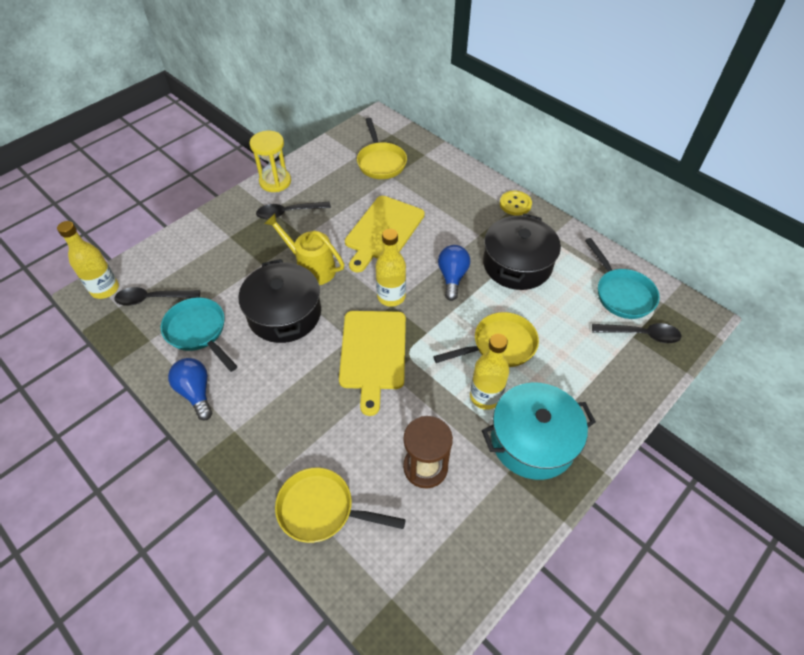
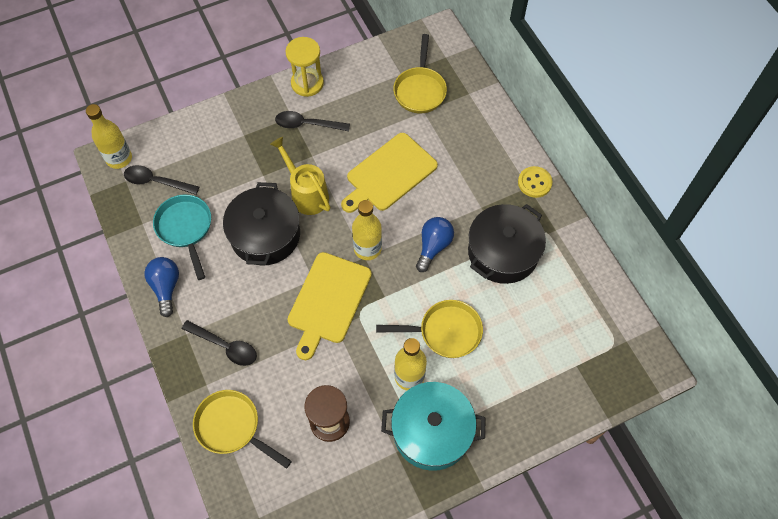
camera: 20 degrees right, 10 degrees up
turquoise pan [585,238,660,319] -> none
black spoon [592,323,682,343] -> black spoon moved to [182,320,257,366]

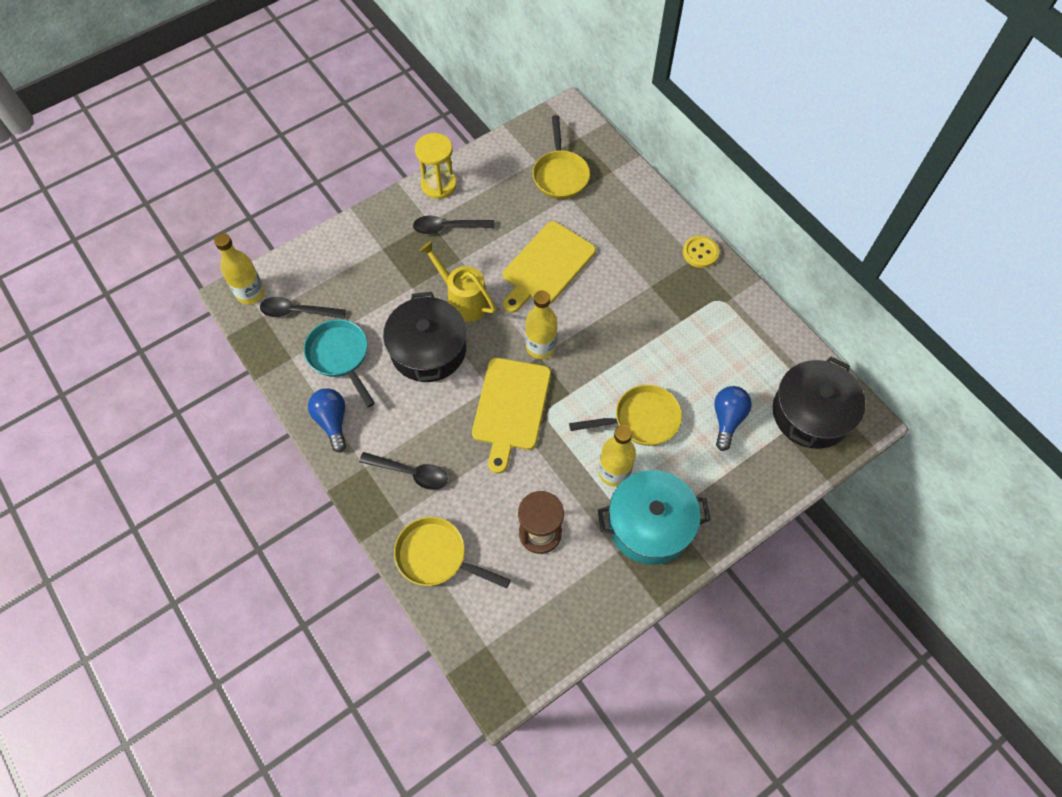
camera: 10 degrees left, 0 degrees up
blue light bulb [416,217,454,272] -> blue light bulb moved to [714,386,752,451]
black pot [468,204,546,284] -> black pot moved to [773,356,866,449]

